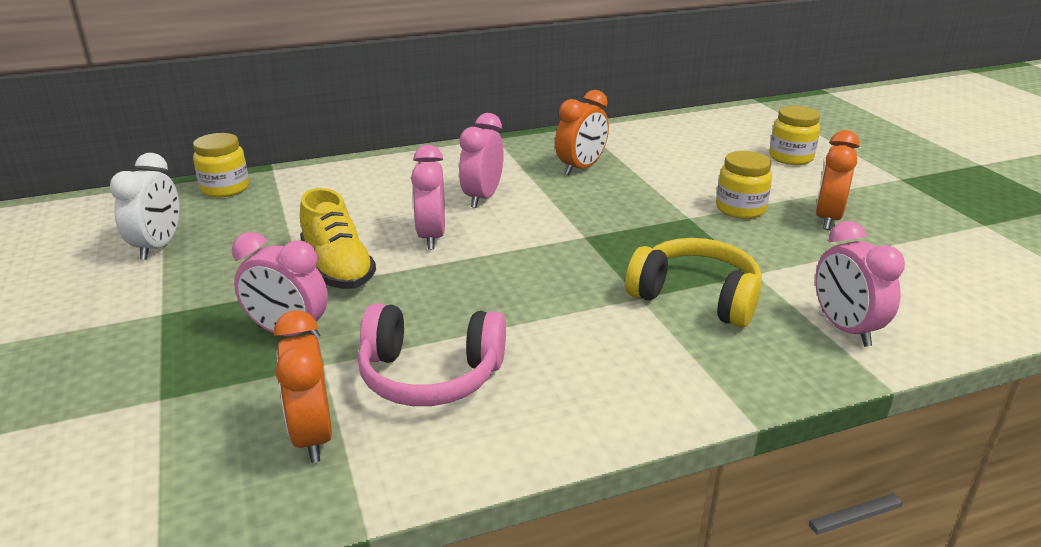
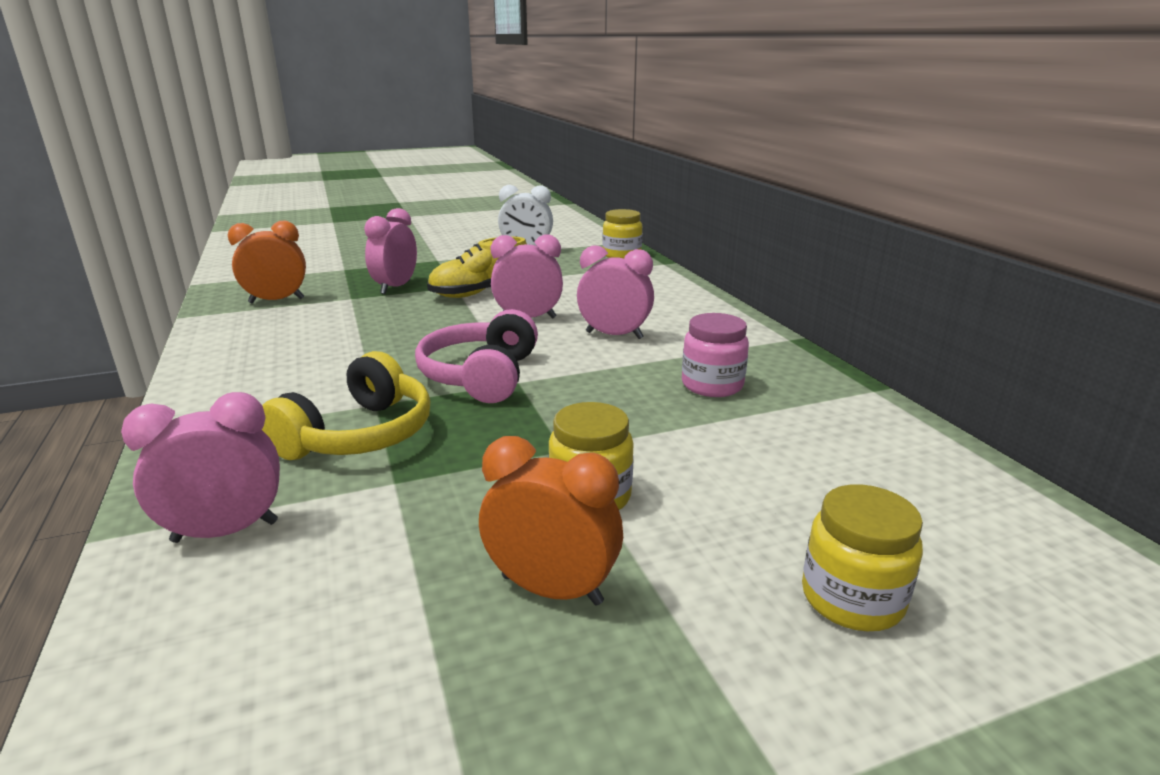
camera: 90 degrees right, 5 degrees down
pink headphones [358,303,506,406] -> pink headphones moved to [415,309,538,403]
orange clock [555,90,609,175] -> pink jar [682,313,749,397]

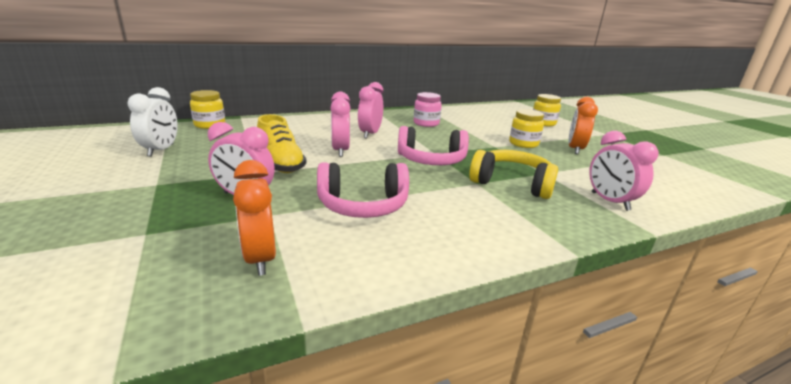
camera: 95 degrees left, 0 degrees up
none -> pink headphones [317,162,409,218]

